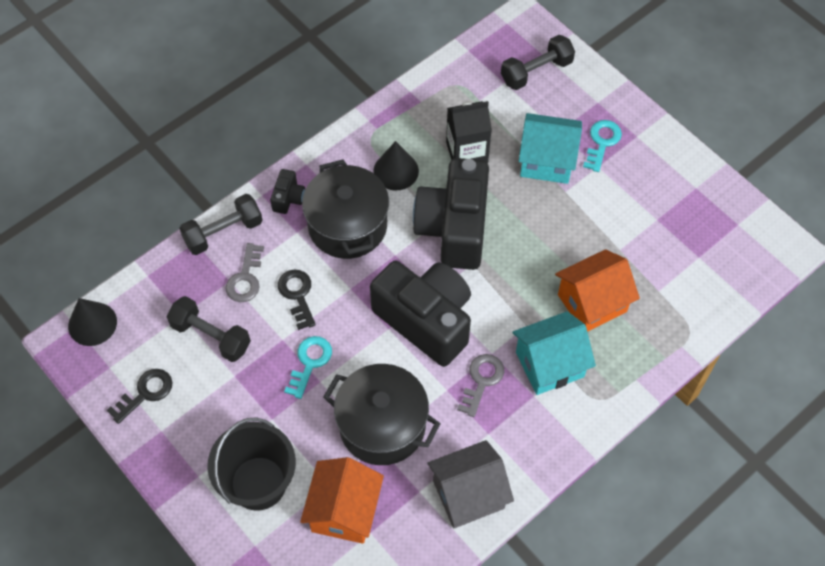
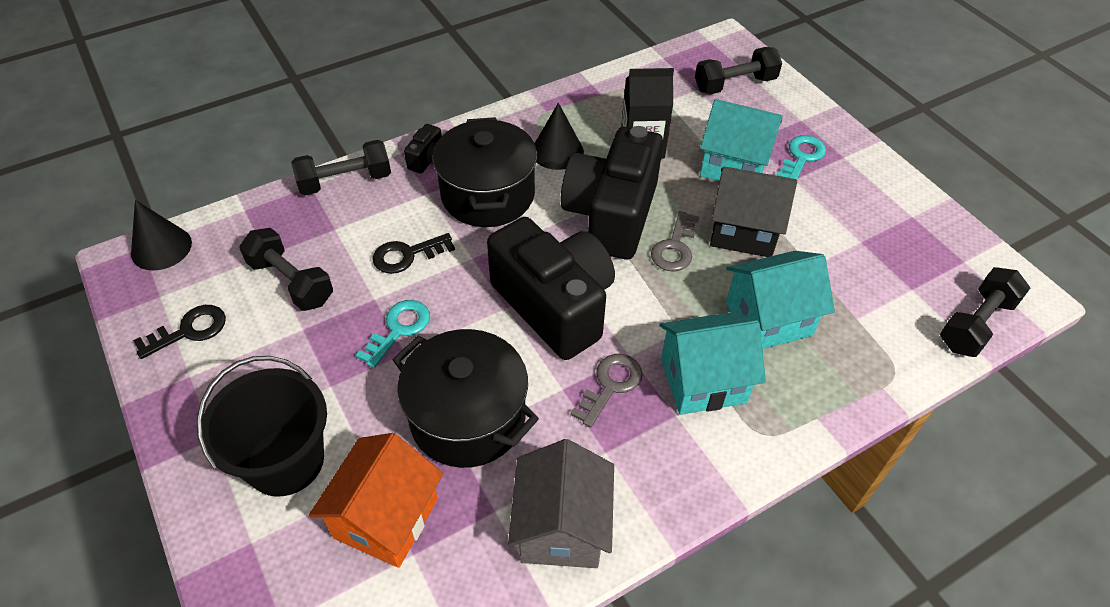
camera: 10 degrees right, 10 degrees down
grey key [225,243,264,302] -> grey key moved to [651,211,699,271]
black key [278,269,316,330] -> black key turned 105 degrees counterclockwise [373,233,455,274]
grey house [427,440,514,528] -> grey house turned 75 degrees counterclockwise [508,439,614,568]
orange house [555,249,640,332] -> turquoise house [726,251,835,349]
none -> black house [710,167,797,257]
none -> black dumbbell [940,267,1030,357]

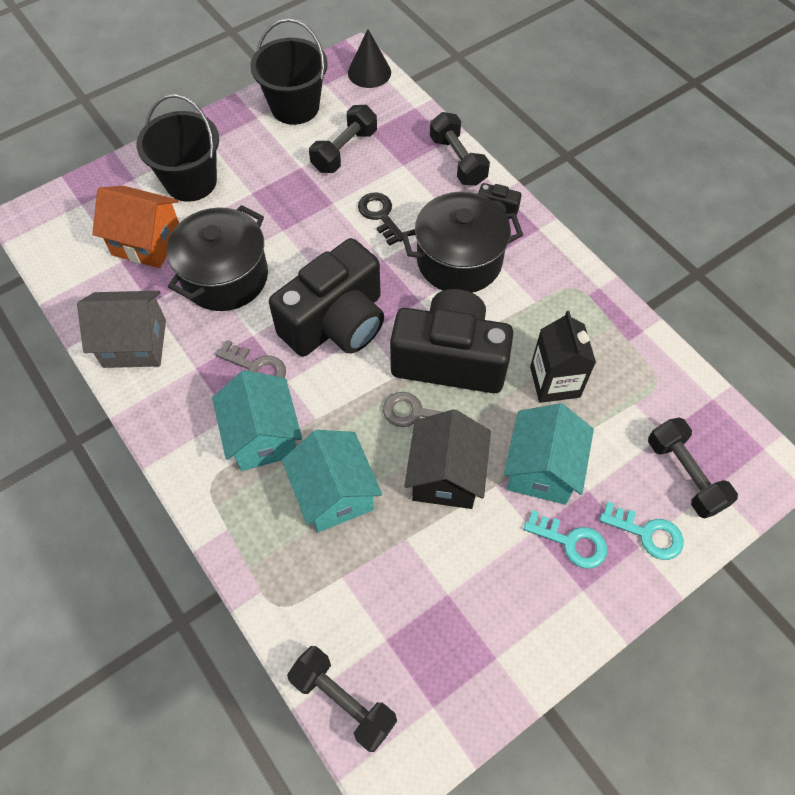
camera: 85 degrees right, 10 degrees up
black key [133,305,226,359] -> black bucket [250,19,328,125]
turquoise key [356,300,430,368] -> turquoise key moved to [599,502,684,560]
black cone [535,103,584,170] -> none

